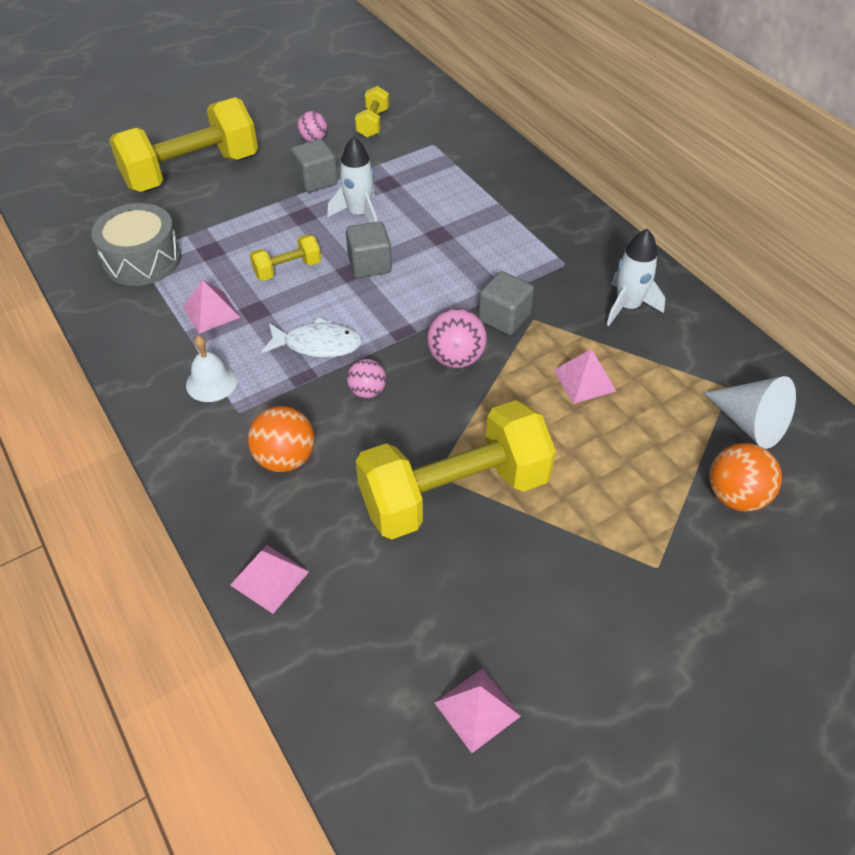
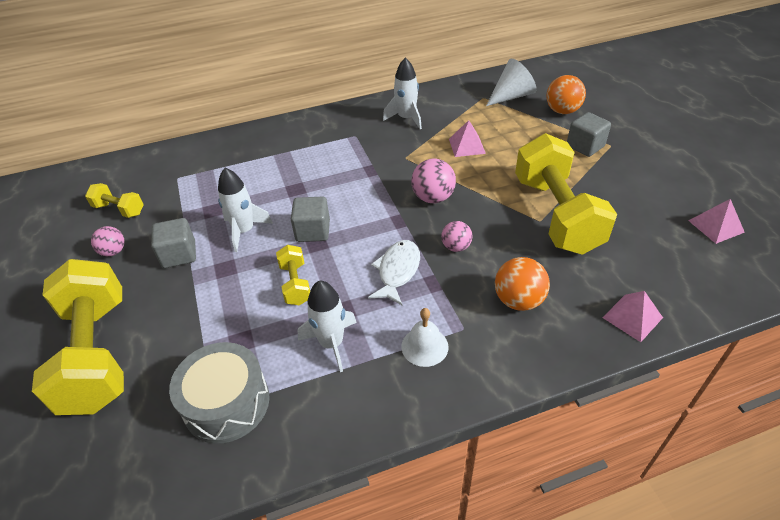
camera: 75 degrees left, 5 degrees down
pink pyramid [183,280,240,334] -> white rocket [298,280,357,372]
grey cube [478,271,534,335] -> grey cube moved to [567,112,611,157]

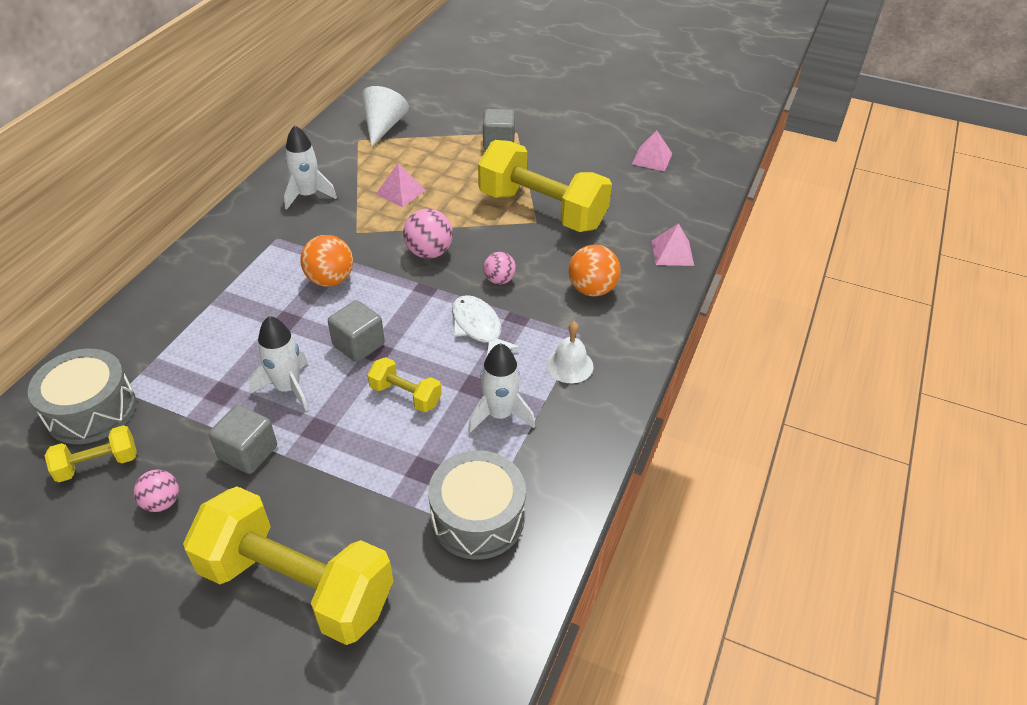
camera: 50 degrees left, 0 degrees up
orange ball [546,75,586,114] -> orange ball moved to [300,235,353,287]
none -> grey drum [28,349,136,444]

